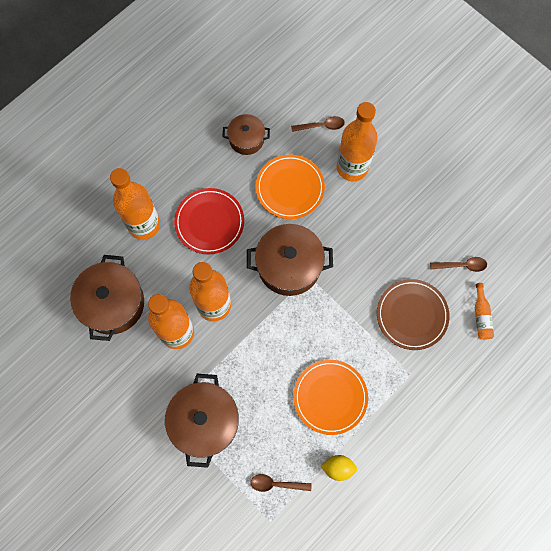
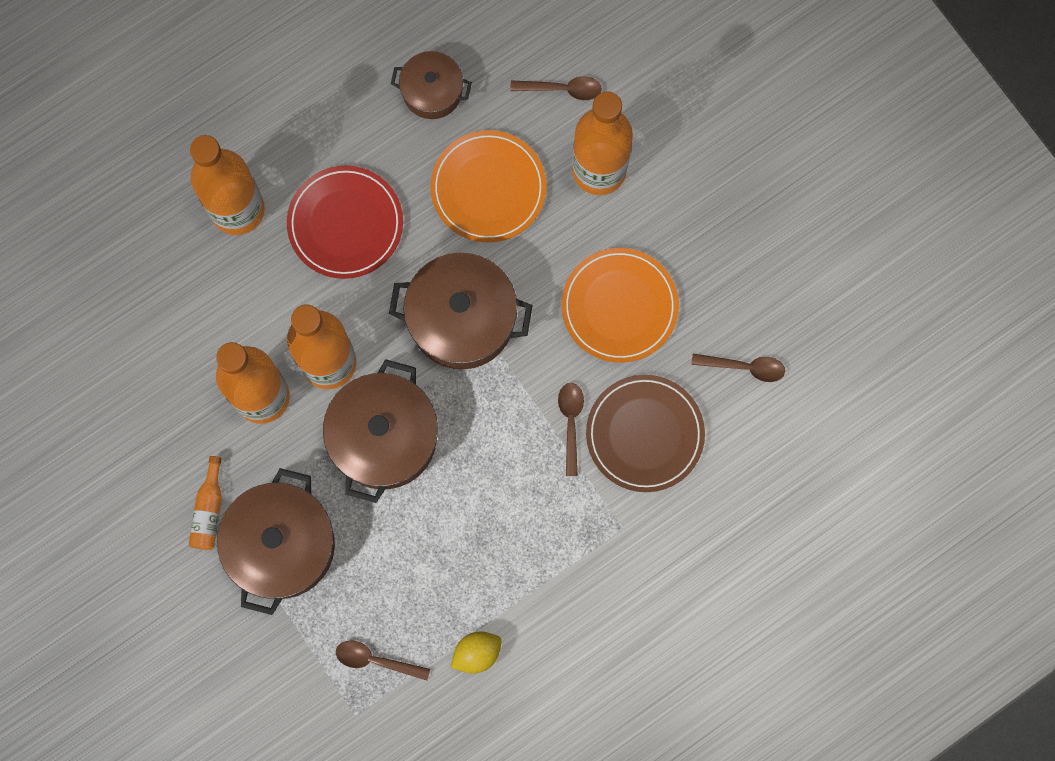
camera: 10 degrees right, 5 degrees up
brown pot [70,255,144,341] -> brown pot moved to [323,359,438,503]
orange plate [293,360,368,435] -> orange plate moved to [561,248,679,363]
yellow lemon [321,455,357,481] -> yellow lemon turned 45 degrees counterclockwise [451,632,502,674]
orange bottle [475,283,494,340] -> orange bottle moved to [189,456,222,550]
none -> brown spoon [558,383,584,476]

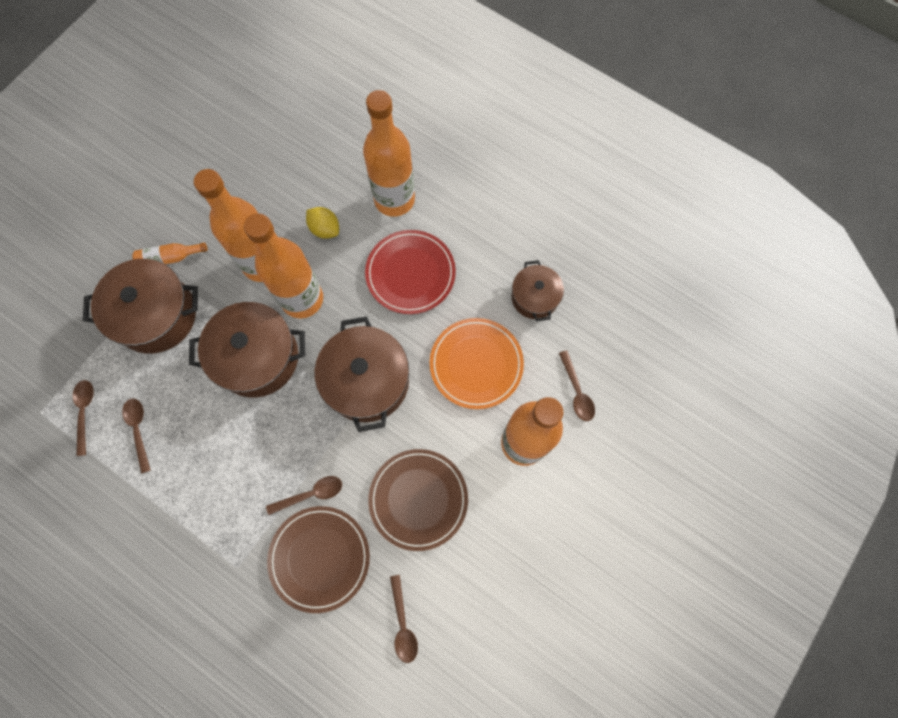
camera: 70 degrees right, 5 degrees down
yellow lemon [451,632,502,674] -> yellow lemon moved to [306,207,339,239]
orange plate [561,248,679,363] -> brown plate [368,449,468,551]
none -> brown spoon [122,398,151,473]

